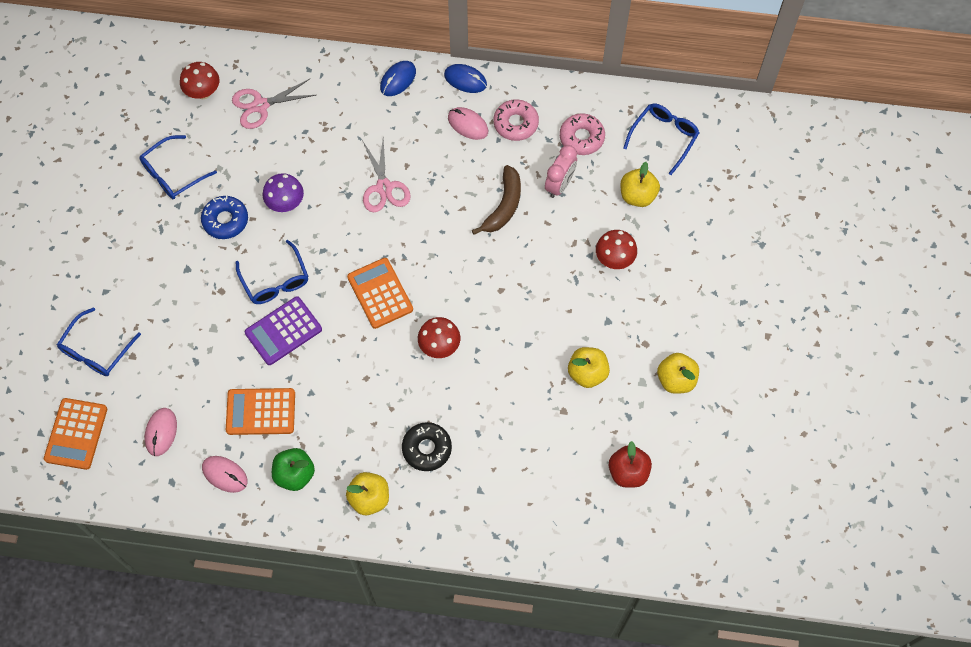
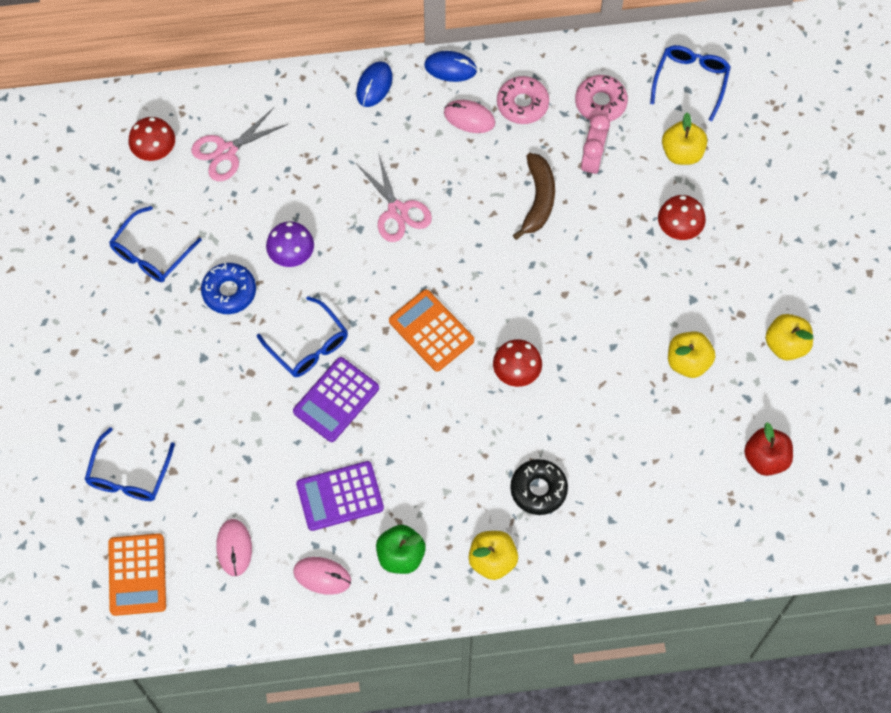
camera: 15 degrees left, 0 degrees up
orange calculator [226,388,295,435] -> purple calculator [296,461,384,531]

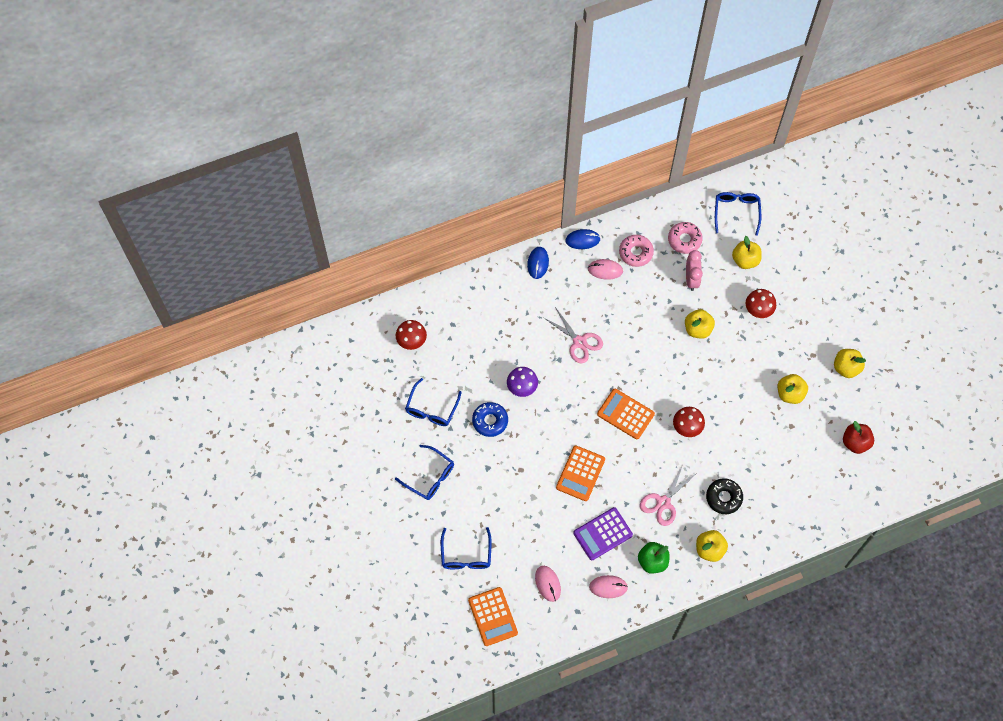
camera: 15 degrees left, 0 degrees up
pink scissors [191,108,288,181] -> pink scissors moved to [640,464,697,526]
blue glasses [257,296,348,377] -> blue glasses moved to [395,445,454,500]
purple calculator [293,357,379,442] -> orange calculator [556,445,605,501]
brown banana [513,153,555,240] -> none
none -> yellow apple [685,309,715,339]

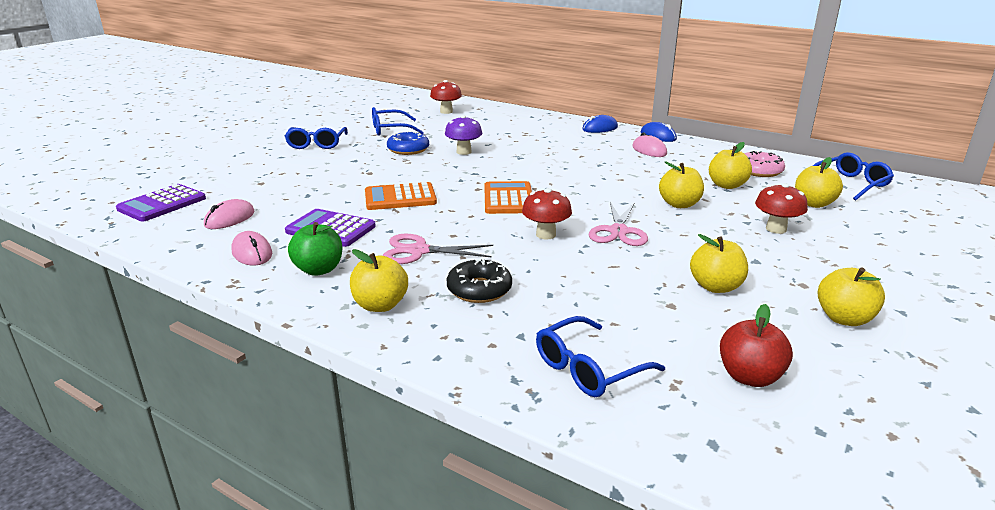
camera: 55 degrees right, 40 degrees down
blue glasses [441,527,492,569] -> blue glasses moved to [536,316,665,397]
orange calculator [468,587,518,646] -> purple calculator [116,184,206,222]
pink scissors [544,307,603,363] -> pink scissors moved to [589,202,648,246]
pink donut [619,235,654,267] -> none
pink clock [686,250,703,291] -> yellow apple [709,142,752,189]

